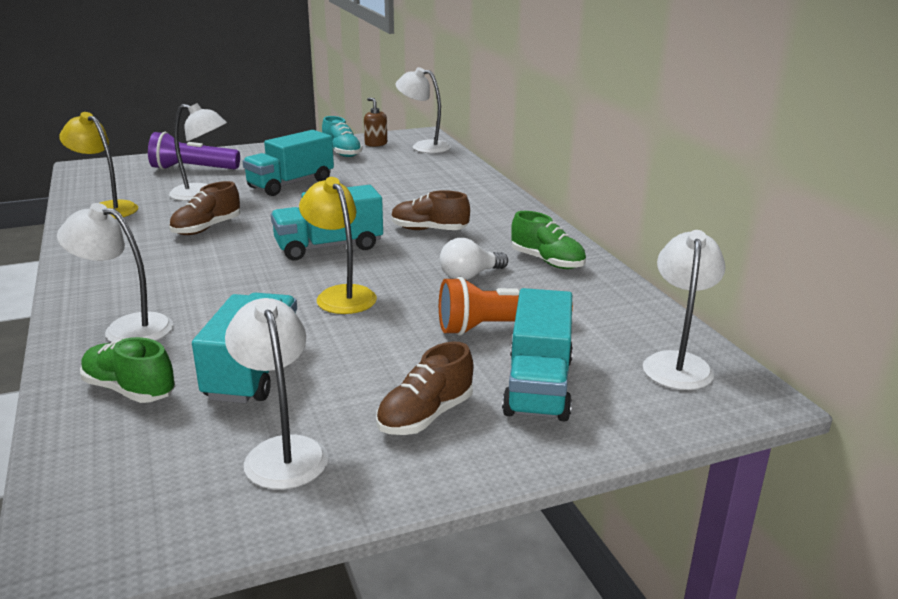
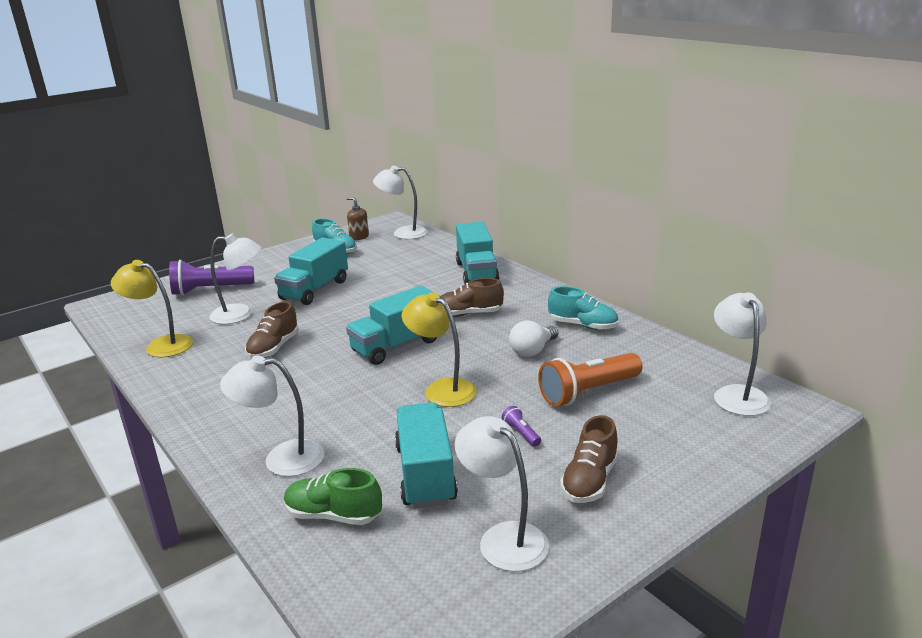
camera: 15 degrees left, 0 degrees up
turquoise truck [502,288,573,422] -> turquoise truck moved to [456,222,499,284]
green shoe [511,211,586,269] -> turquoise shoe [548,286,618,330]
none -> purple flashlight [502,406,541,447]

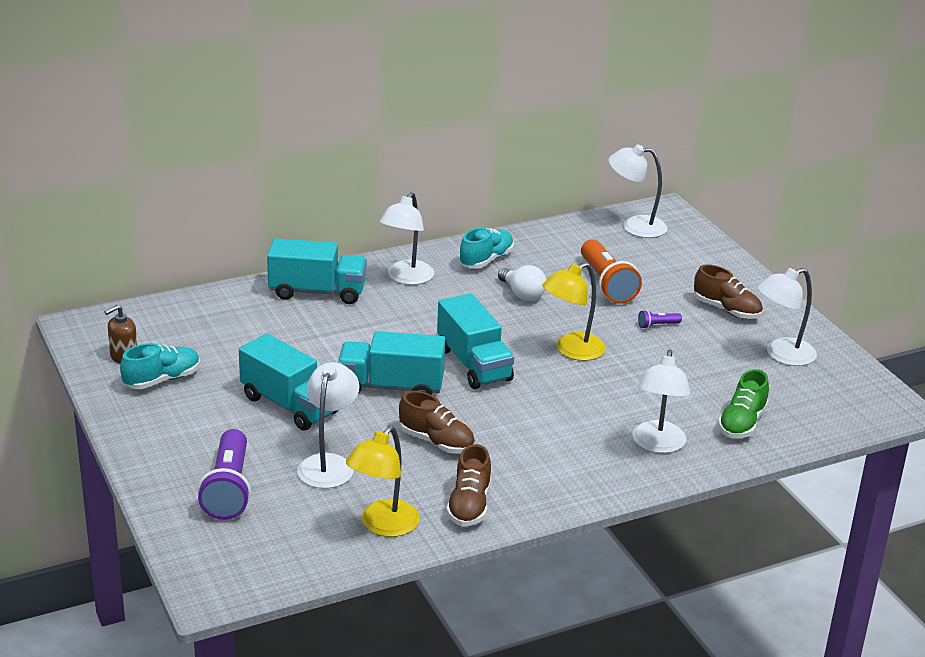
camera: 80 degrees left, 5 degrees up
white lamp [373,166,428,239] -> white lamp moved to [380,192,434,285]
turquoise truck [395,402,458,508] -> turquoise truck moved to [338,331,445,395]
brown shoe [441,278,504,317] -> brown shoe moved to [446,444,491,526]

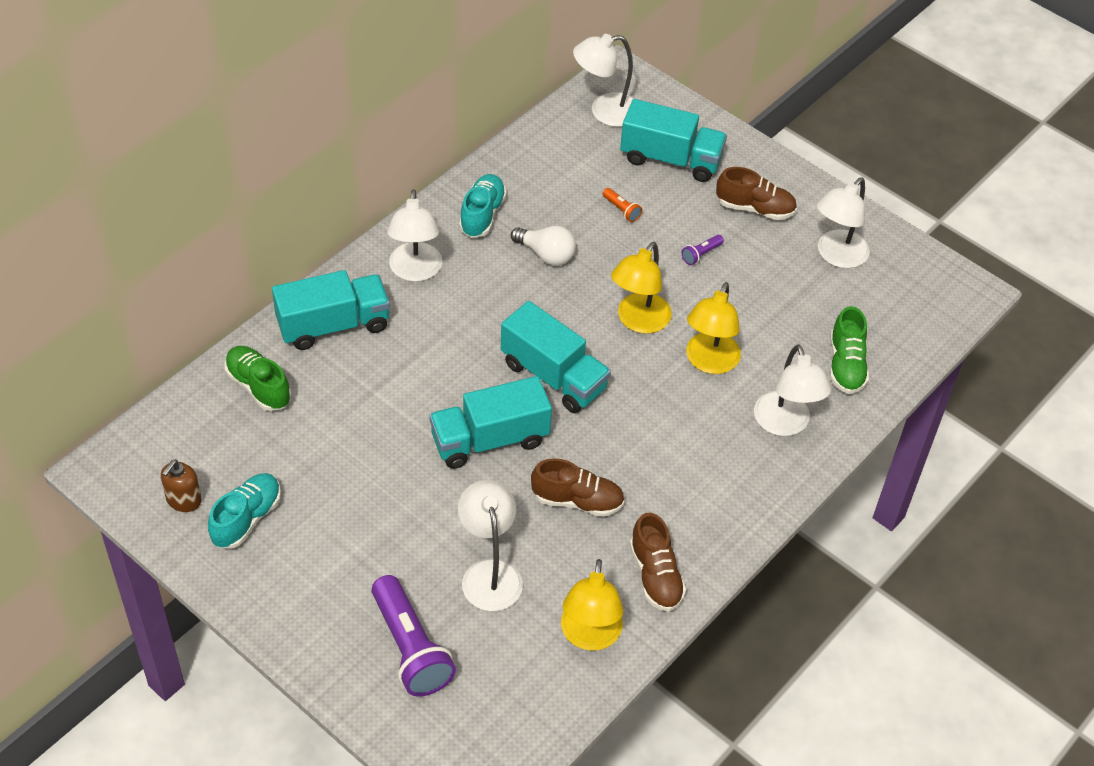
camera: 25 degrees left, 20 degrees up
turquoise truck [239,334,338,431] -> turquoise truck moved to [620,99,727,182]
orange flashlight [581,239,642,304] -> orange flashlight [603,188,642,222], size x0.43
none -> green shoe [225,346,291,411]
none -> yellow lamp [686,282,741,374]

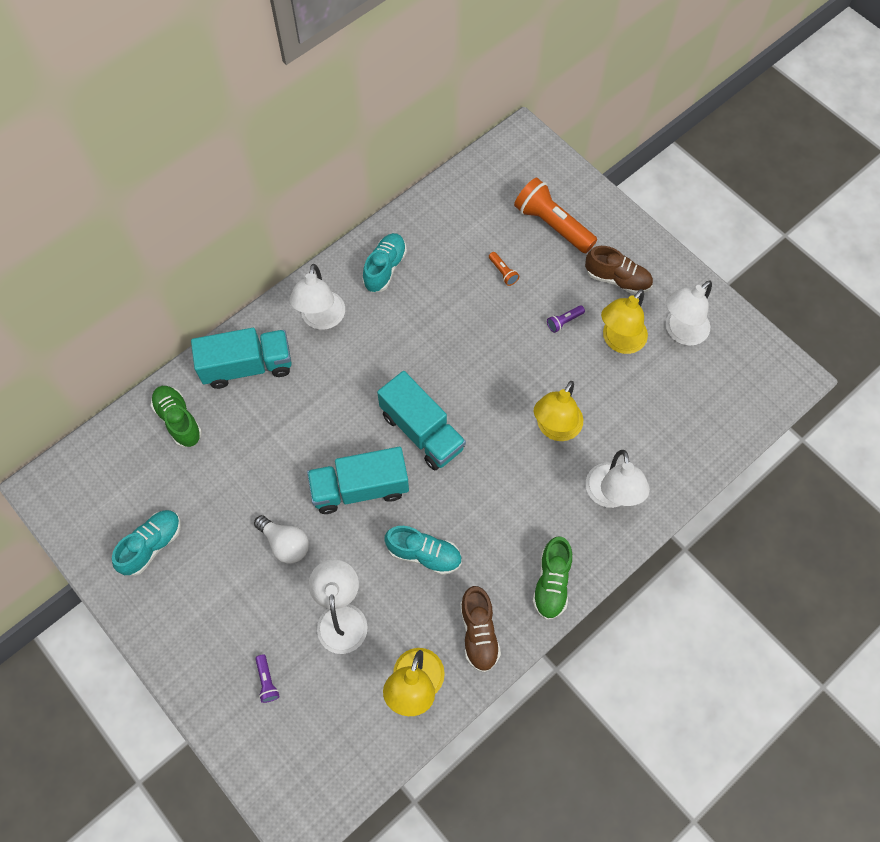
camera: 10 degrees right, 15 degrees up
brown soap dispenser [161,460,202,512] -> none
purple flashlight [372,575,456,697] -> purple flashlight [256,655,280,703], size x0.43
white light bulb [511,226,576,266] -> white light bulb moved to [254,515,309,564]
brown shoe [531,458,625,517] -> turquoise shoe [384,526,462,575]
white lamp [573,34,634,127] -> none
yellow lamp [611,242,672,334] -> yellow lamp moved to [601,289,648,354]
turquoise truck [620,99,727,182] -> orange flashlight [514,178,597,254]
green shoe [830,306,869,394] -> green shoe moved to [532,536,572,620]

